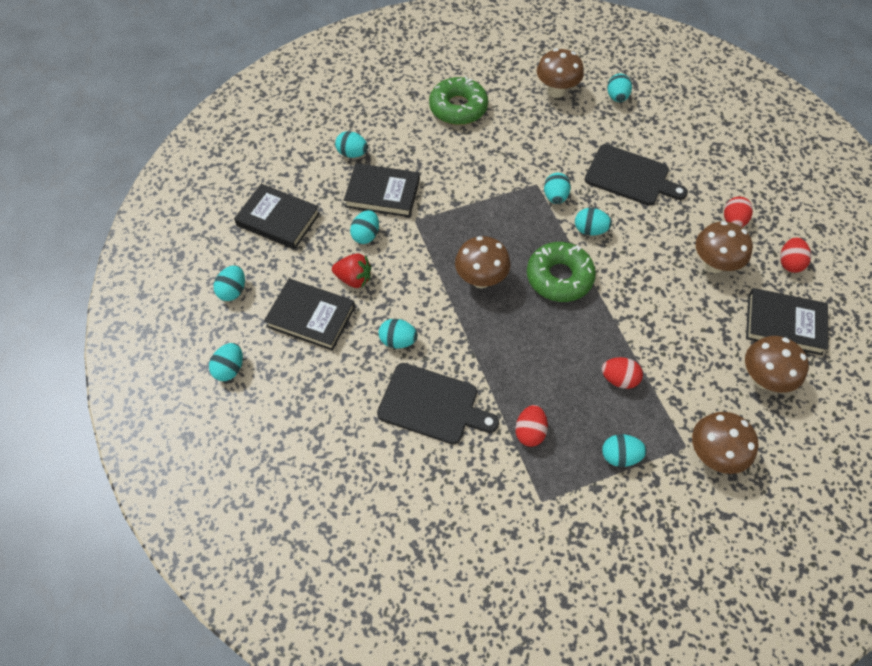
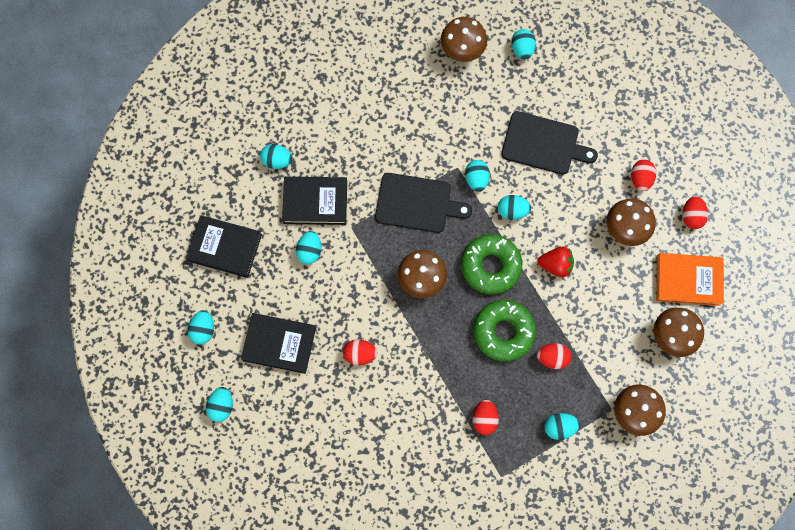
camera: 10 degrees left, 15 degrees up
red strawberry [332,253,371,288] -> red strawberry moved to [537,247,574,277]
black cutting board [377,363,499,445] -> black cutting board moved to [375,173,472,233]
turquoise egg [378,319,418,348] -> red egg [343,339,377,365]
green donut [429,76,488,125] -> green donut moved to [474,300,536,362]
black book [746,288,828,355] -> orange book [656,253,724,306]

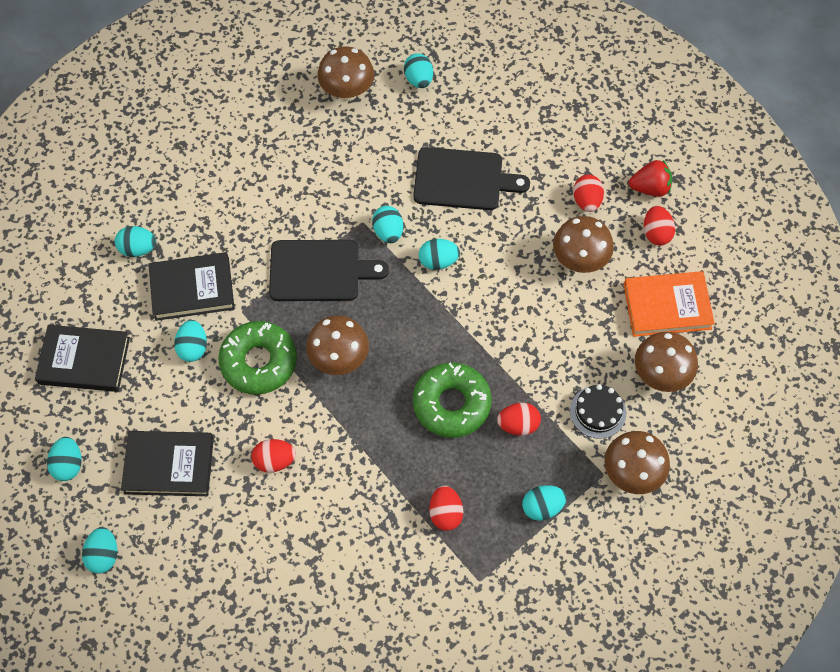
camera: 10 degrees left, 10 degrees down
green donut [461,234,522,294] -> green donut moved to [218,321,297,395]
red strawberry [537,247,574,277] -> red strawberry moved to [629,160,672,197]
none -> black cake [570,384,626,439]

